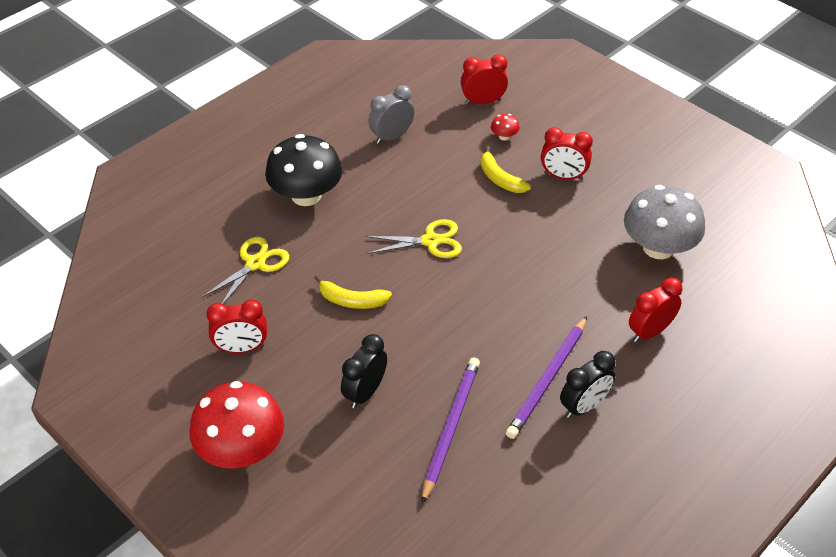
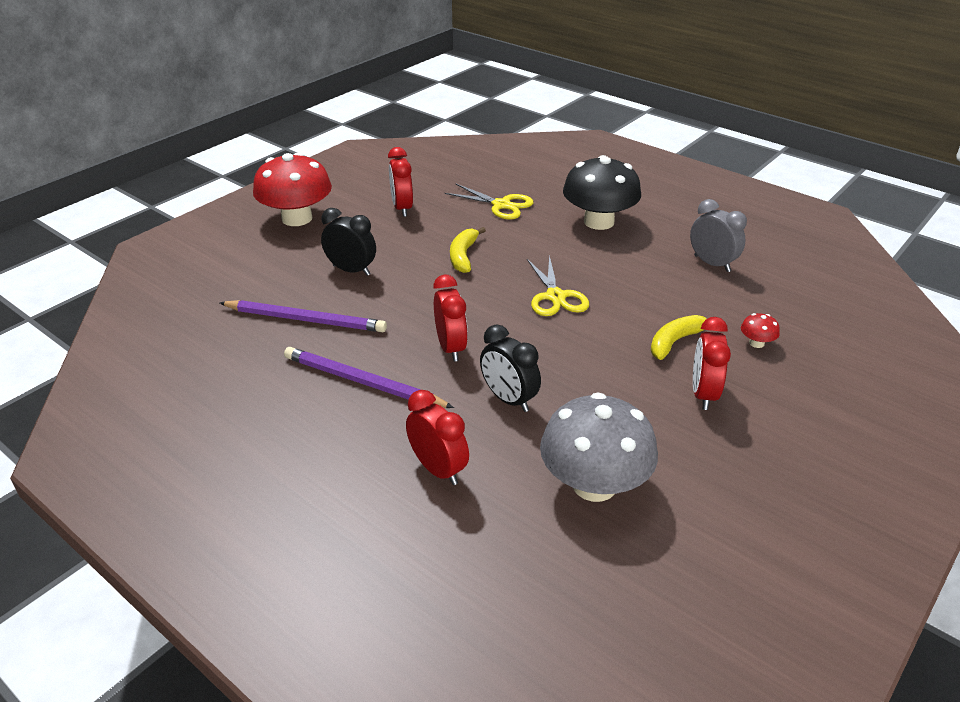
camera: 85 degrees right, 10 degrees down
red clock [461,54,508,104] -> red clock moved to [433,275,468,362]
black clock [560,351,615,418] -> black clock moved to [480,325,541,412]

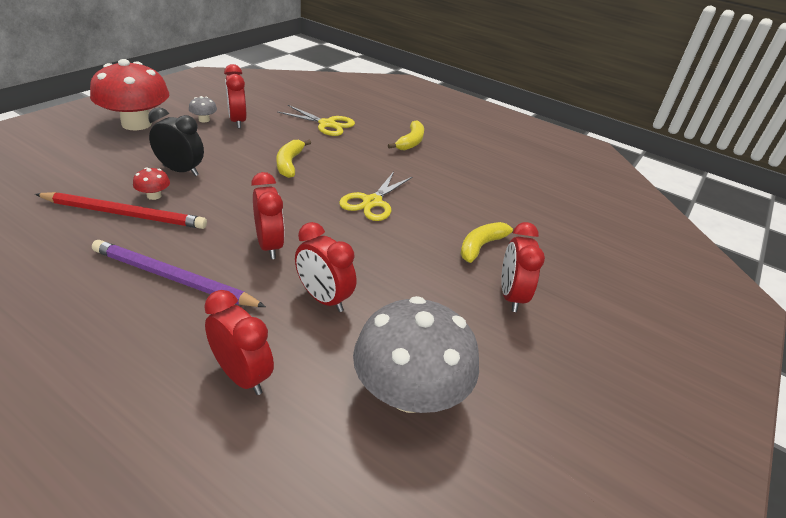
camera: 10 degrees left, 0 degrees up
purple pencil [220,300,387,332] -> red pencil [35,192,207,229]
black clock [480,325,541,412] -> red clock [295,222,356,312]
yellow scissors [527,255,589,316] -> yellow scissors turned 45 degrees clockwise [339,172,412,221]
black mushroom [563,155,641,230] -> yellow banana [388,120,424,151]
grey clock [690,199,747,272] -> none
red mushroom [741,313,780,348] -> red mushroom moved to [133,167,170,200]
none -> grey mushroom [189,96,217,122]

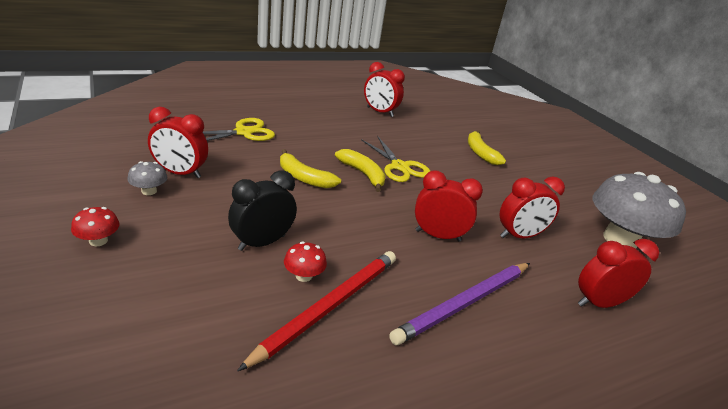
camera: 60 degrees left, 5 degrees down
red mushroom [90,59,169,130] -> red mushroom [71,207,120,246], size x0.40
yellow banana [388,120,424,151] -> yellow banana moved to [335,149,386,192]
red clock [501,222,545,312] -> red clock moved to [364,62,405,117]

